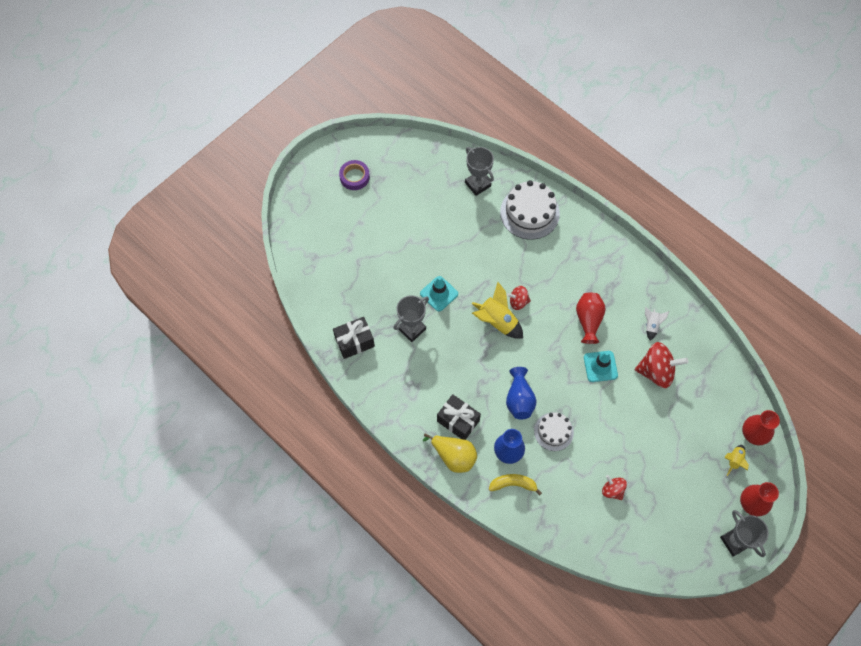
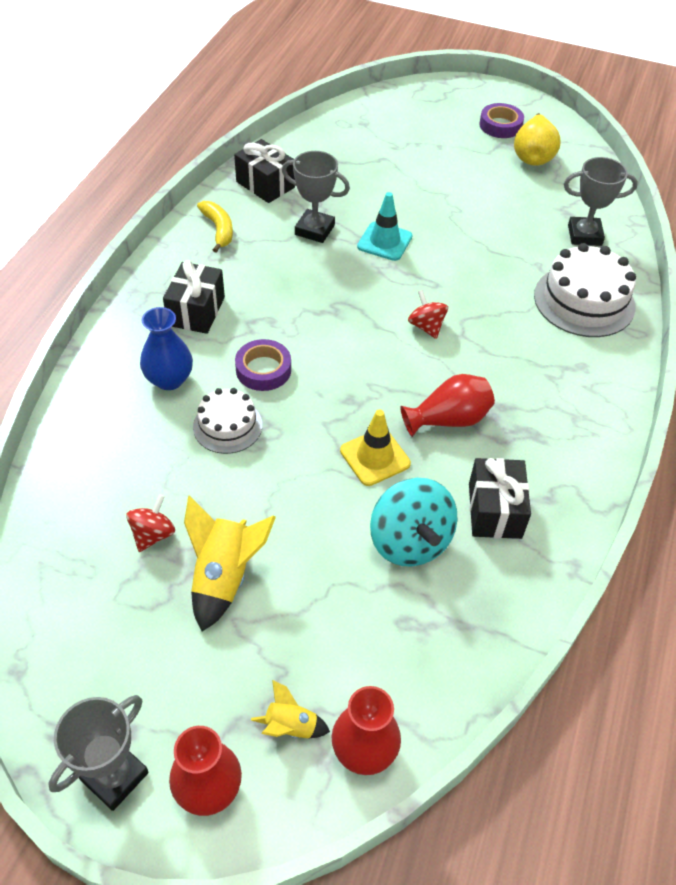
camera: 65 degrees right, 15 degrees down
yellow pear [423,433,477,473] -> yellow pear moved to [514,113,561,166]
grey trophy [465,147,494,196] -> grey trophy turned 60 degrees clockwise [564,157,638,246]
yellow rocket [471,282,523,339] -> yellow rocket moved to [184,495,276,631]
yellow banana [489,474,542,495] -> yellow banana moved to [197,201,233,253]
blue vase [506,367,537,419] -> purple tape [235,339,291,391]
turquoise traffic cone [584,351,618,382] -> yellow traffic cone [340,409,411,486]
red spinning top [635,342,688,388] -> turquoise spinning top [370,478,457,566]
white rocket [645,307,669,340] -> black gift [469,458,531,539]

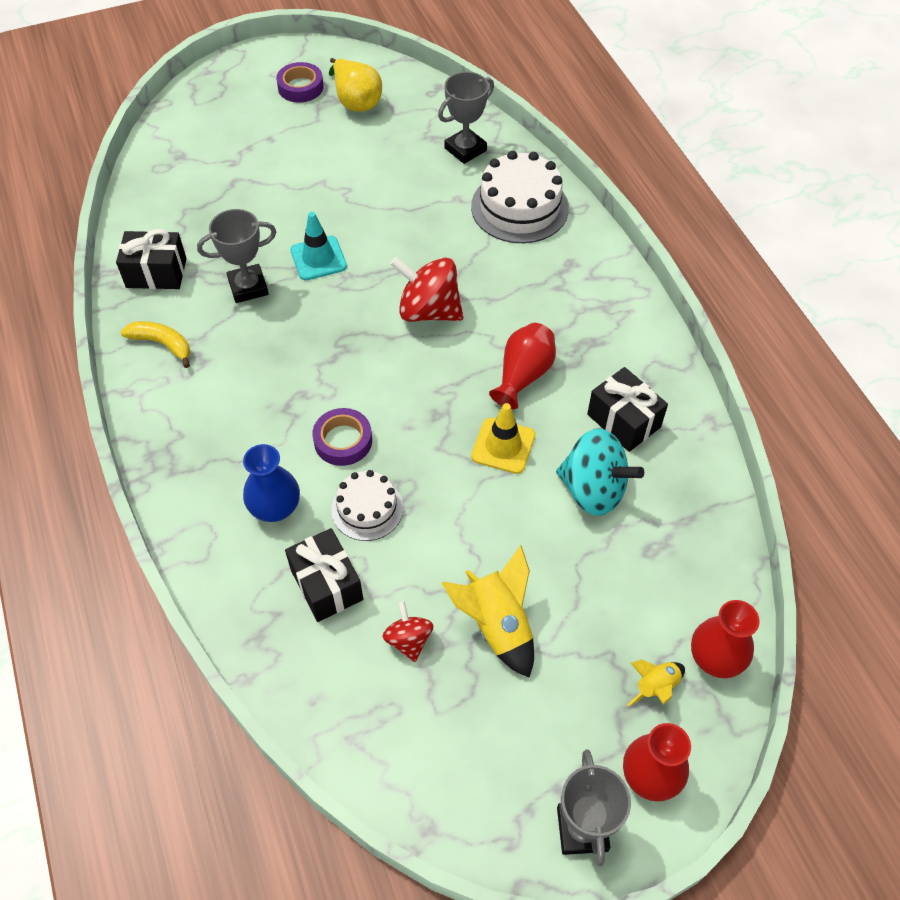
camera: 40 degrees left, 5 degrees up
black gift [163,260,225,334] -> black gift moved to [285,528,363,622]
red spinning top [408,290,448,339] -> red spinning top [390,257,463,322], size x1.80

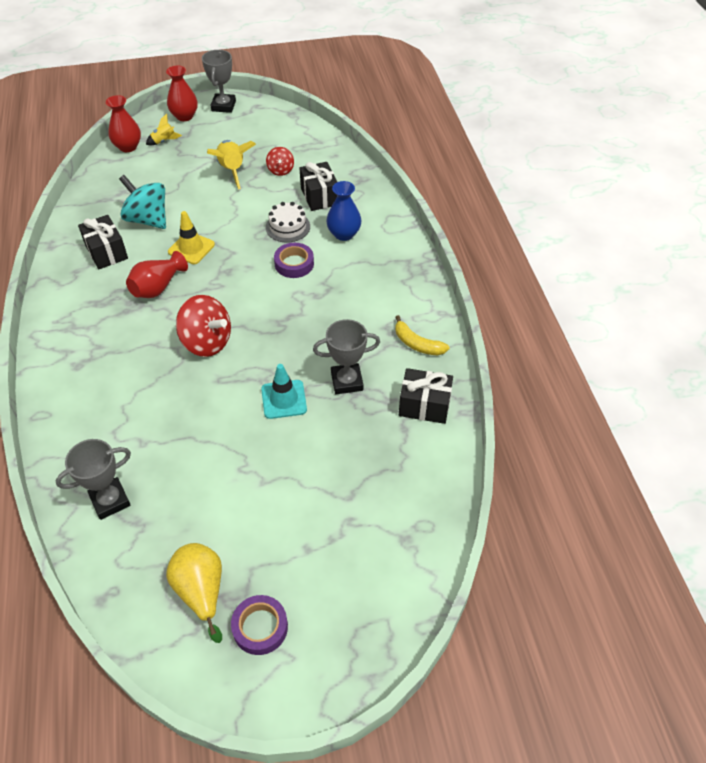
camera: 170 degrees left, 5 degrees down
white cake [471,151,569,243] -> none

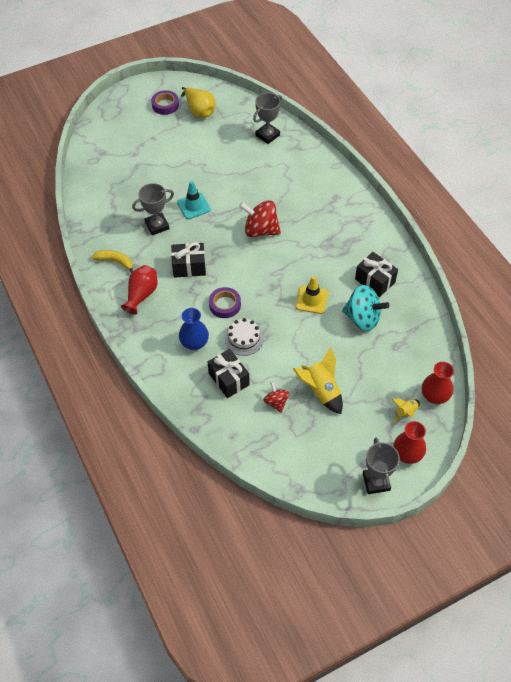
camera: 165 degrees right, 5 degrees up
red vase [126,251,188,298] -> red vase moved to [121,265,158,315]
black gift [399,368,453,424] -> black gift moved to [171,242,206,278]

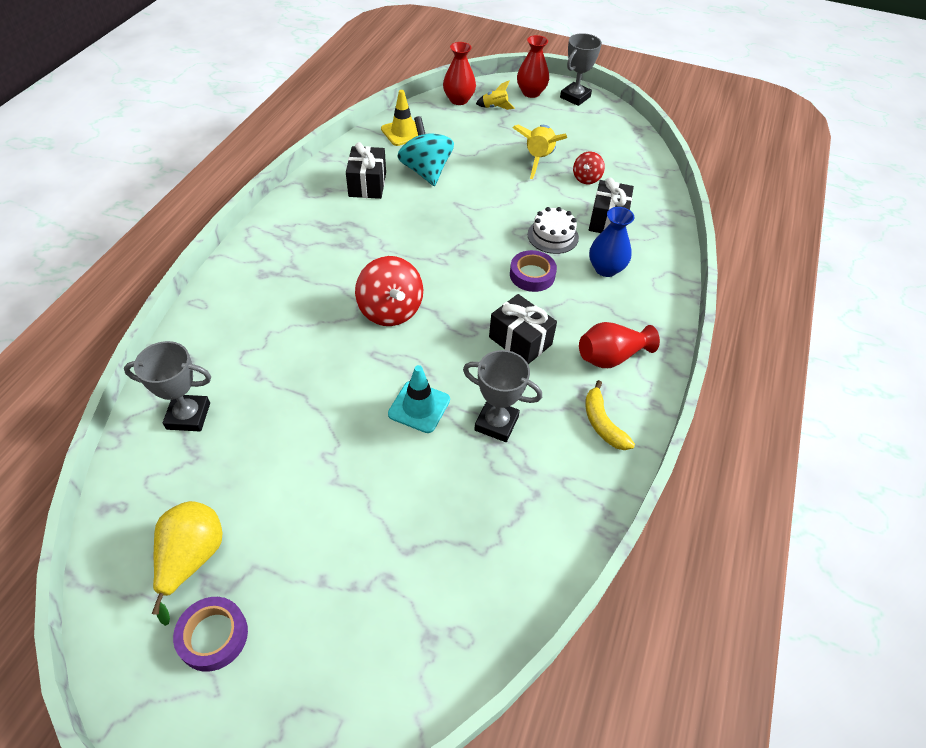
camera: 135 degrees left, 5 degrees down
yellow traffic cone [296,276,329,314] -> yellow traffic cone moved to [381,90,418,146]

